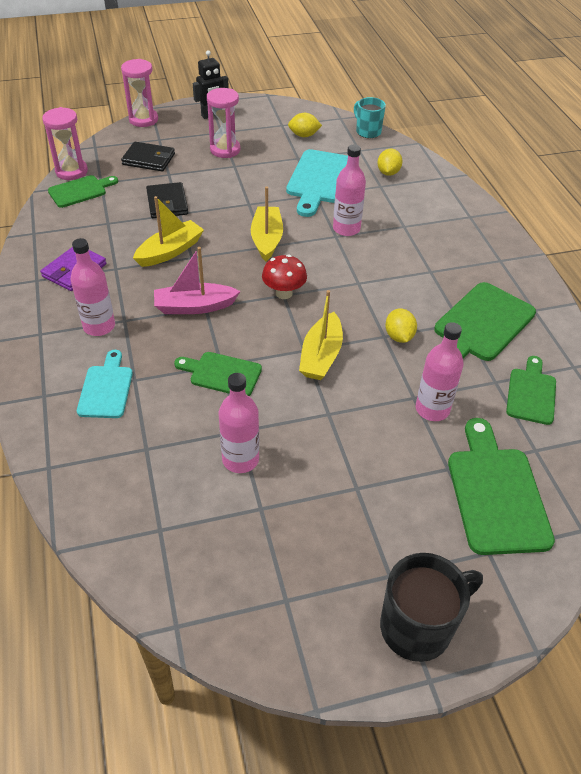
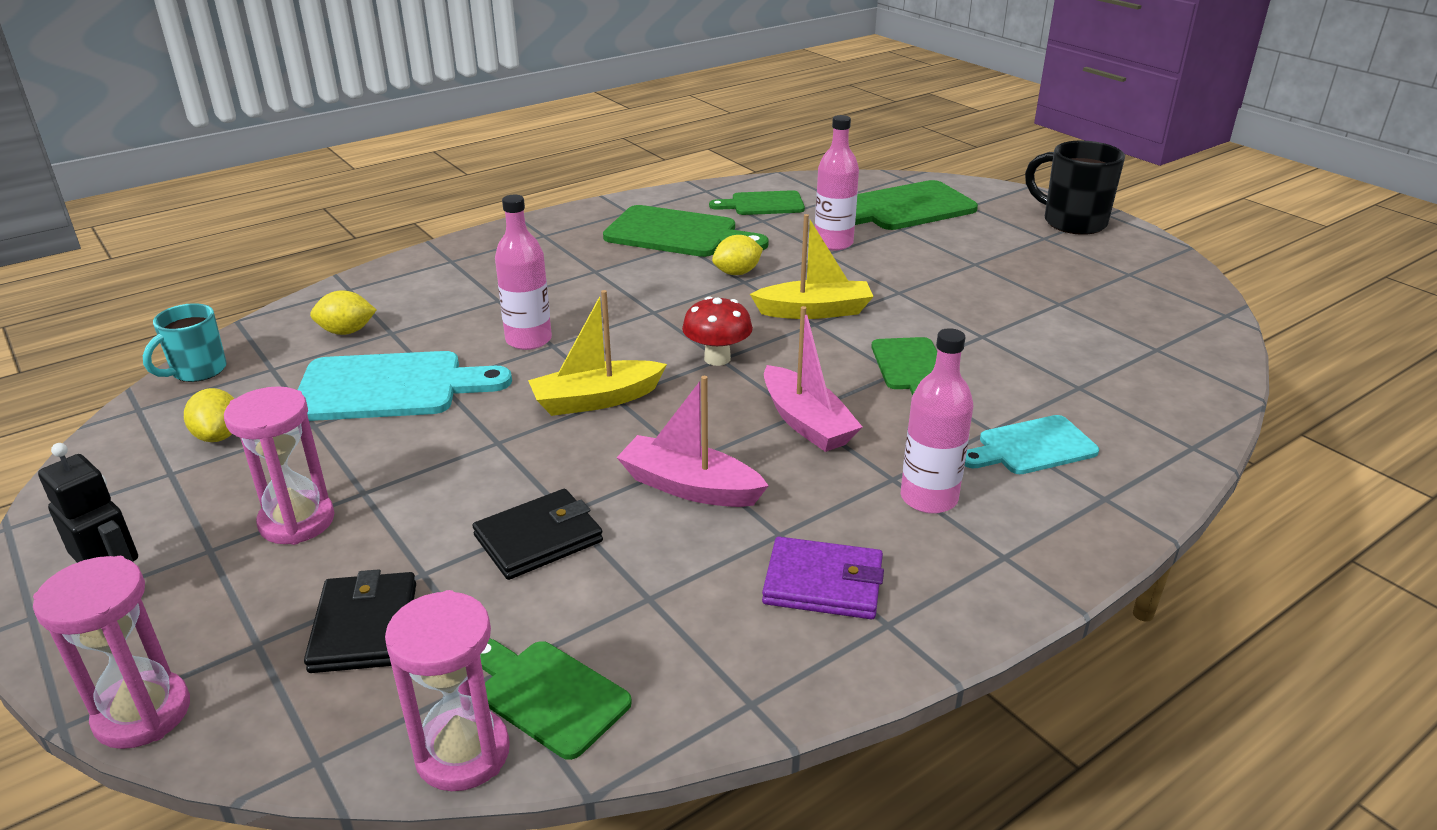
camera: 110 degrees left, 15 degrees down
yellow boat [133,196,204,267] -> pink boat [616,376,769,507]
pink bottle [219,373,259,473] -> none

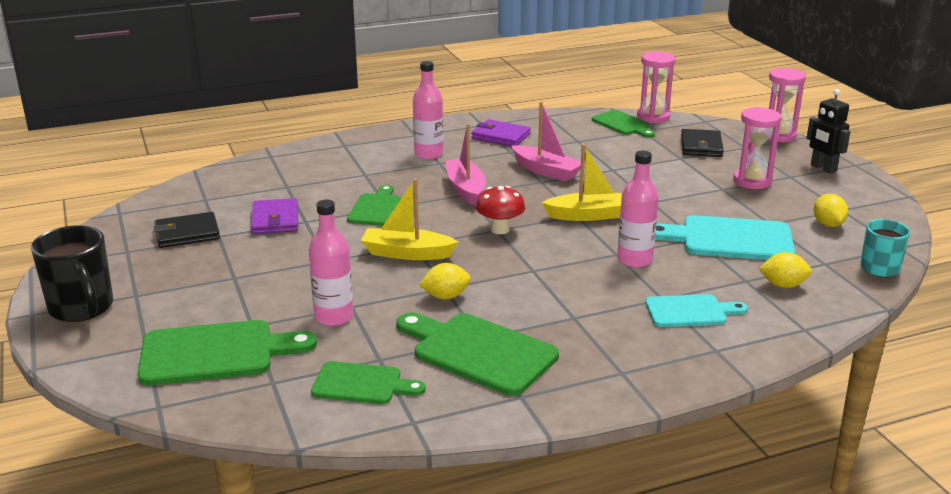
camera: 165 degrees left, 5 degrees down
black wallet [472,489,603,580] -> black wallet moved to [154,212,220,248]
turquoise cutting board [965,415,1099,474] -> turquoise cutting board moved to [645,294,748,327]
none -> purple wallet [251,198,298,234]

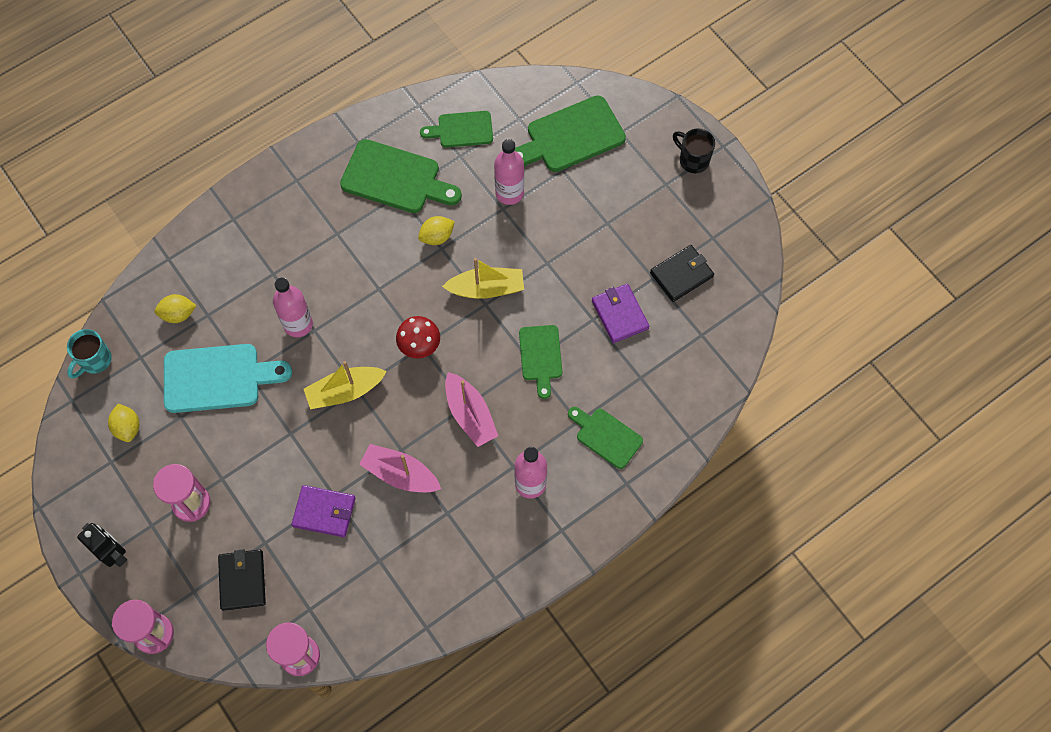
camera: 165 degrees right, 40 degrees up
black mug [31,226,113,322] -> black mug [673,128,715,173], size x0.65
purple wallet [471,119,531,147] -> purple wallet moved to [292,485,356,537]
green cutting board [592,110,655,138] -> green cutting board moved to [568,407,643,469]
turquoise cutting board [645,294,748,327] -> none

